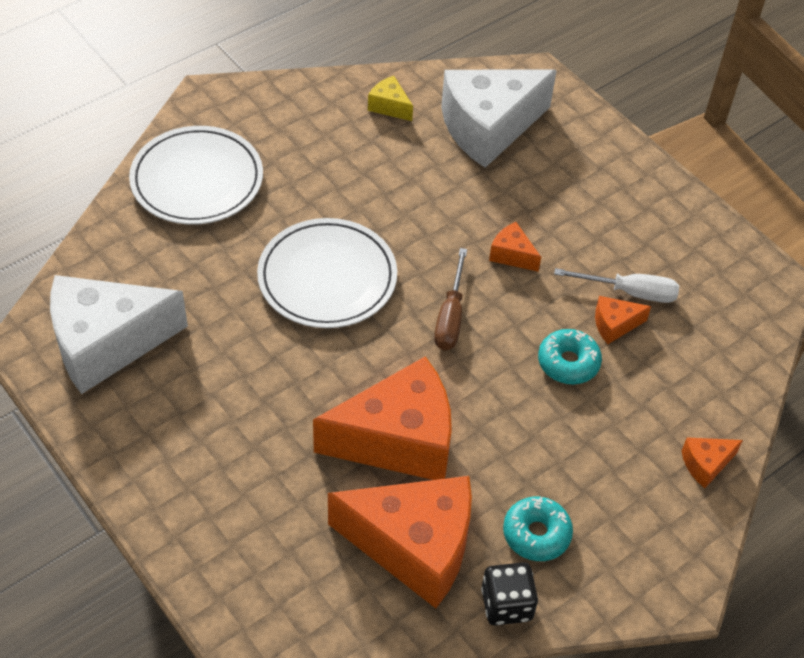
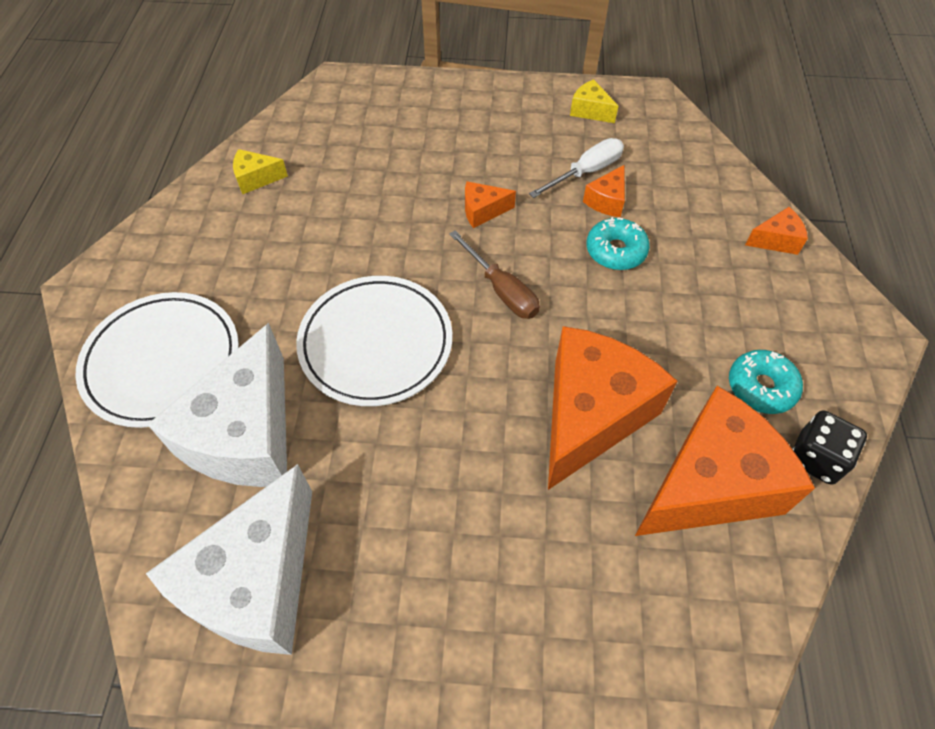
camera: 45 degrees left, 5 degrees up
white cheese [441,69,557,168] -> white cheese moved to [147,323,287,487]
orange cheese [682,437,743,488] -> orange cheese turned 120 degrees counterclockwise [745,207,808,255]
none -> yellow cheese [570,79,618,123]

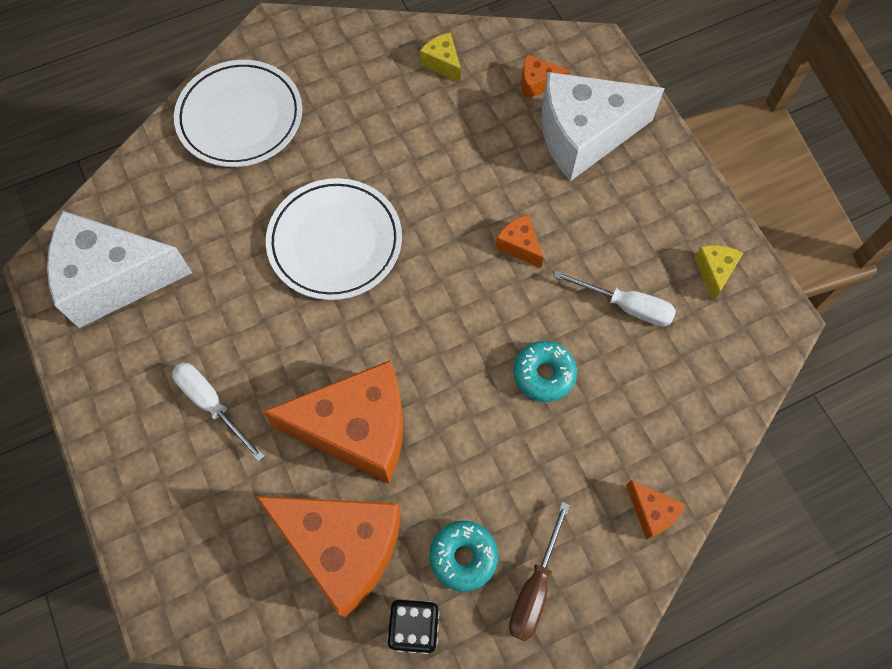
camera: 60 degrees right, 10 degrees up
white cheese [147,323,287,487] -> white cheese moved to [541,72,665,181]
brown screwdriver [449,230,540,319] -> brown screwdriver moved to [509,502,570,641]
orange cheese [583,165,625,217] -> orange cheese moved to [521,54,570,99]
none -> white screwdriver [172,363,265,462]

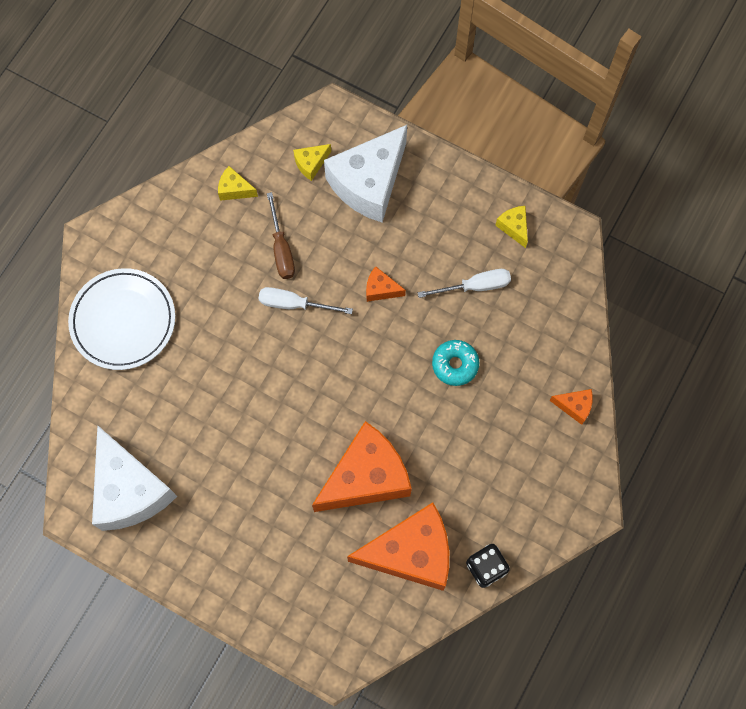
camera: 35 degrees left, 5 degrees up
white cheese [47,211,192,328] -> white cheese turned 75 degrees counterclockwise [92,425,177,531]
white screwdriver [172,363,265,462] -> white screwdriver moved to [259,287,353,314]
white plate [266,178,402,300] -> none
turquoise donut [429,521,498,592] -> none
brown screwdriver [509,502,570,641] -> brown screwdriver moved to [267,192,295,279]
orange cheese [521,54,570,99] -> yellow cheese [293,144,331,181]

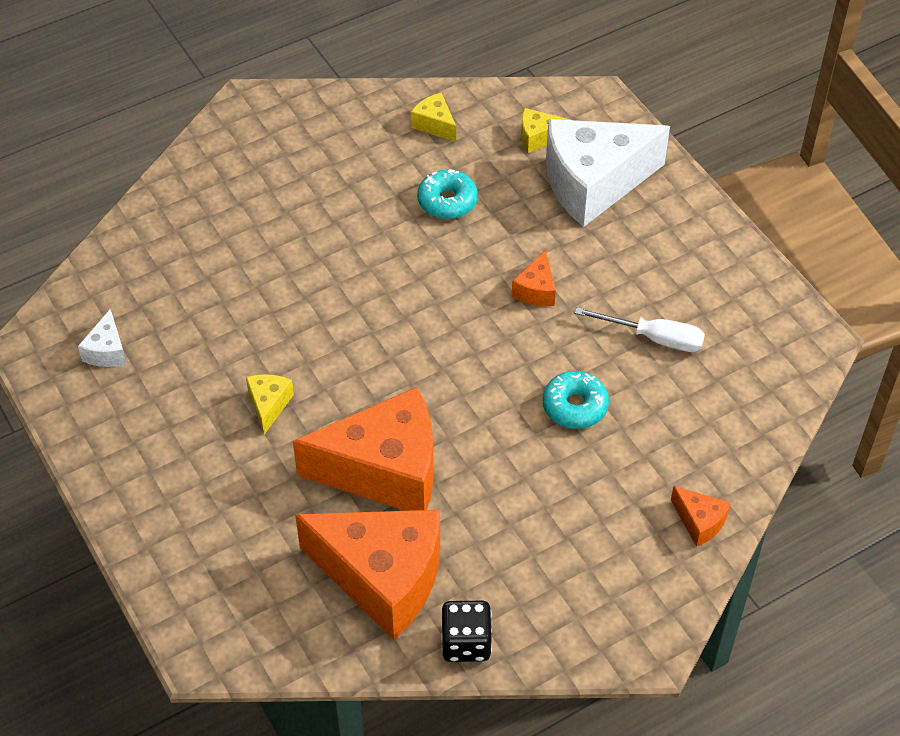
camera: 30 degrees right, 20 degrees down
white plate [68,268,175,370] -> none
white cheese [92,425,177,531] -> white cheese [78,309,127,367], size x0.42
white screwdriver [259,287,353,314] -> none
brown screwdriver [267,192,295,279] -> turquoise donut [417,169,478,219]
orange cheese [366,266,406,302] -> orange cheese turned 120 degrees counterclockwise [512,250,556,306]
yellow cheese [495,206,528,248] -> yellow cheese moved to [246,374,294,435]

